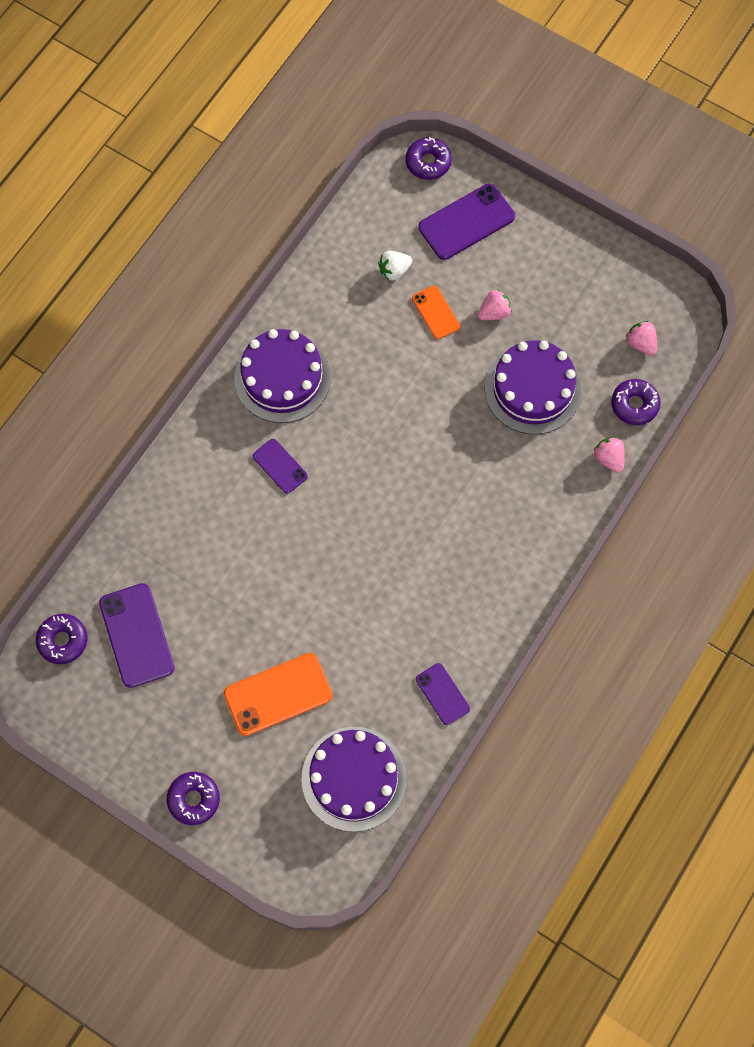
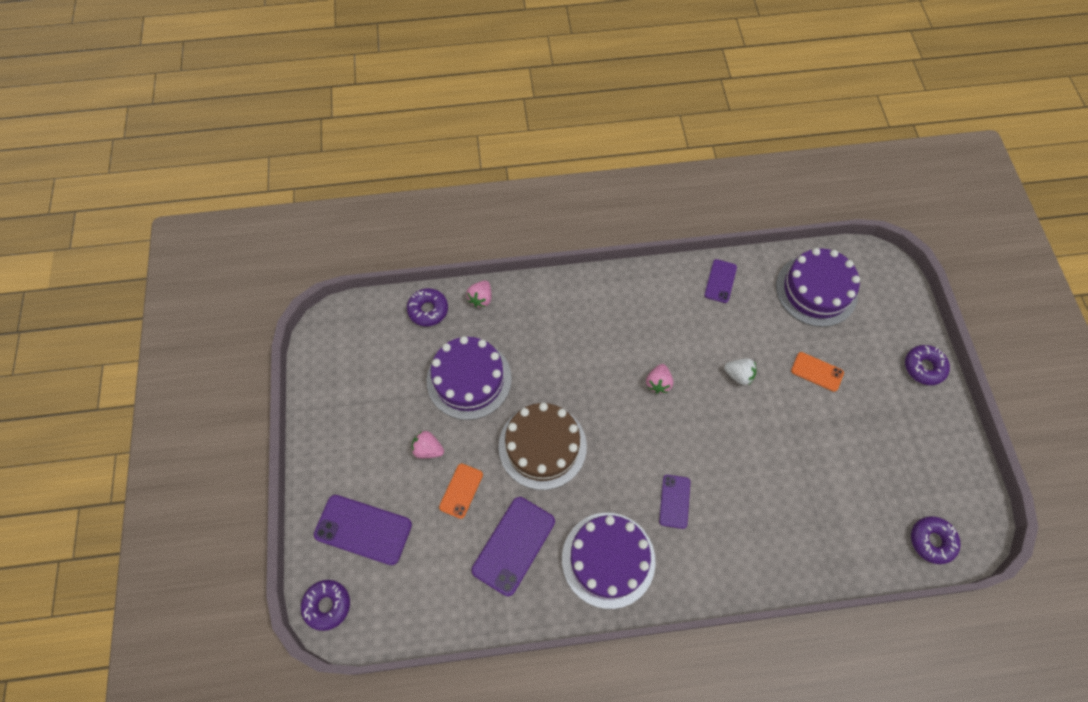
camera: 130 degrees left, 5 degrees down
purple phone [99,583,175,688] -> purple phone moved to [472,497,555,596]
orange phone [224,653,332,736] -> orange phone [791,352,844,392], size x0.58
white strawberry [378,251,412,281] -> white strawberry moved to [724,358,756,385]
pink strawberry [626,321,657,356] -> pink strawberry moved to [646,364,673,394]
none -> brown cake [499,403,587,490]

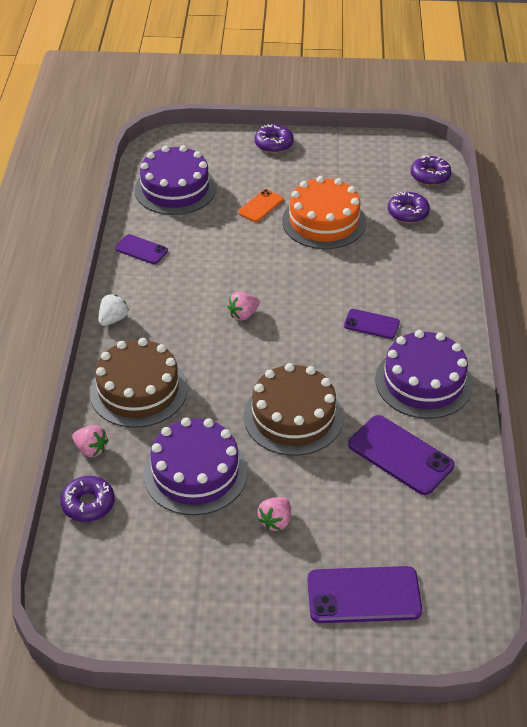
camera: 80 degrees left, 20 degrees down
purple donut [301,580,350,631] -> purple donut moved to [388,192,430,223]
purple phone [314,495,412,565] -> purple phone turned 60 degrees clockwise [307,566,422,623]
orange phone [439,463,483,519] -> none
pink strawberry [646,364,673,394] -> pink strawberry turned 120 degrees clockwise [227,292,260,321]
white strawberry [724,358,756,385] -> white strawberry moved to [99,294,129,326]
none -> brown cake [90,338,187,428]
none -> orange cake [282,176,366,249]

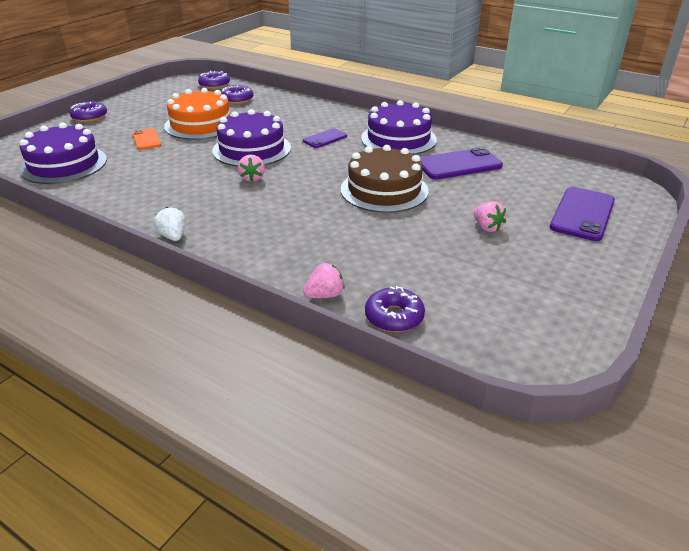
camera: 60 degrees left, 10 degrees down
brown cake [90,338,187,428] -> none
purple phone [115,234,168,264] -> none
purple cake [143,417,248,515] -> purple cake moved to [212,109,291,166]

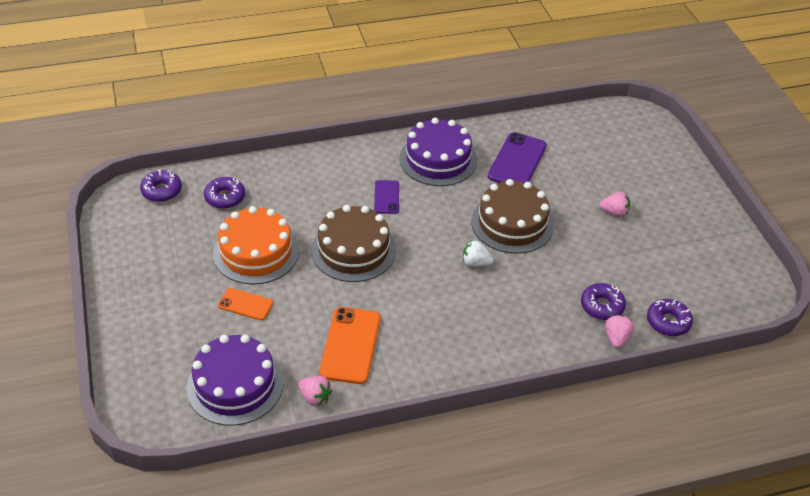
camera: 50 degrees left, 10 degrees up
purple donut [70,101,107,122] -> purple donut moved to [581,283,626,320]
white strawberry [154,207,186,241] -> white strawberry moved to [463,241,494,267]
purple cake [212,109,291,166] -> brown cake [311,205,396,282]
pink strawberry [238,154,265,182] -> pink strawberry moved to [299,376,332,406]
purple phone [550,187,615,241] -> none
none -> orange phone [319,307,381,384]

